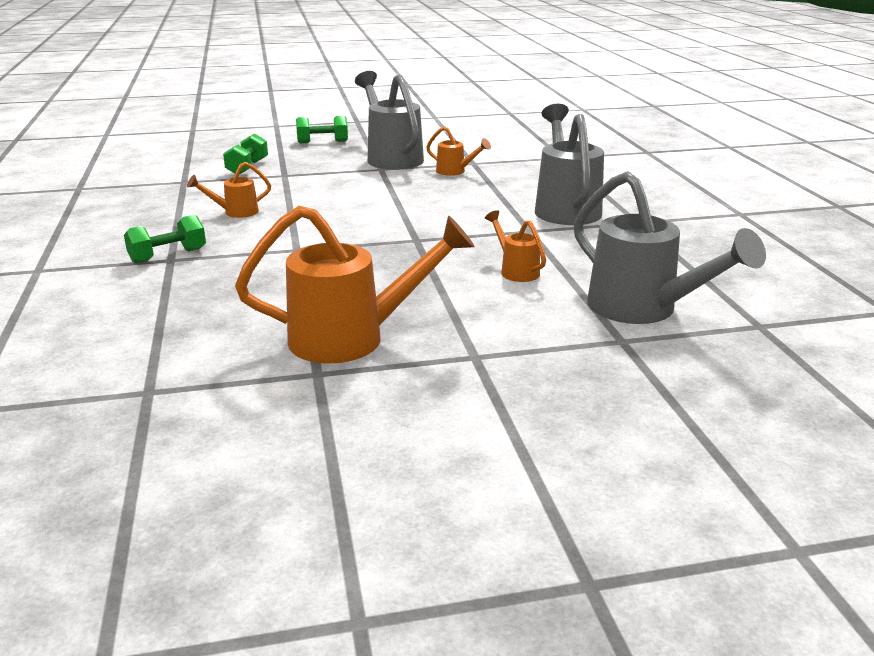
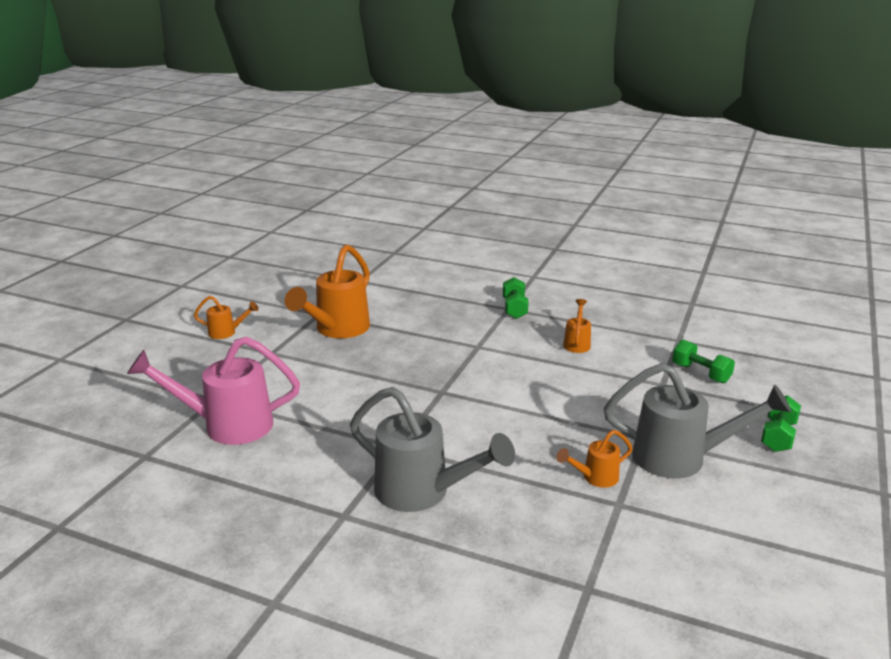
camera: 125 degrees right, 0 degrees up
orange watering can [485,210,546,282] -> orange watering can moved to [194,296,259,339]
grey watering can [574,171,766,324] -> pink watering can [127,336,300,445]

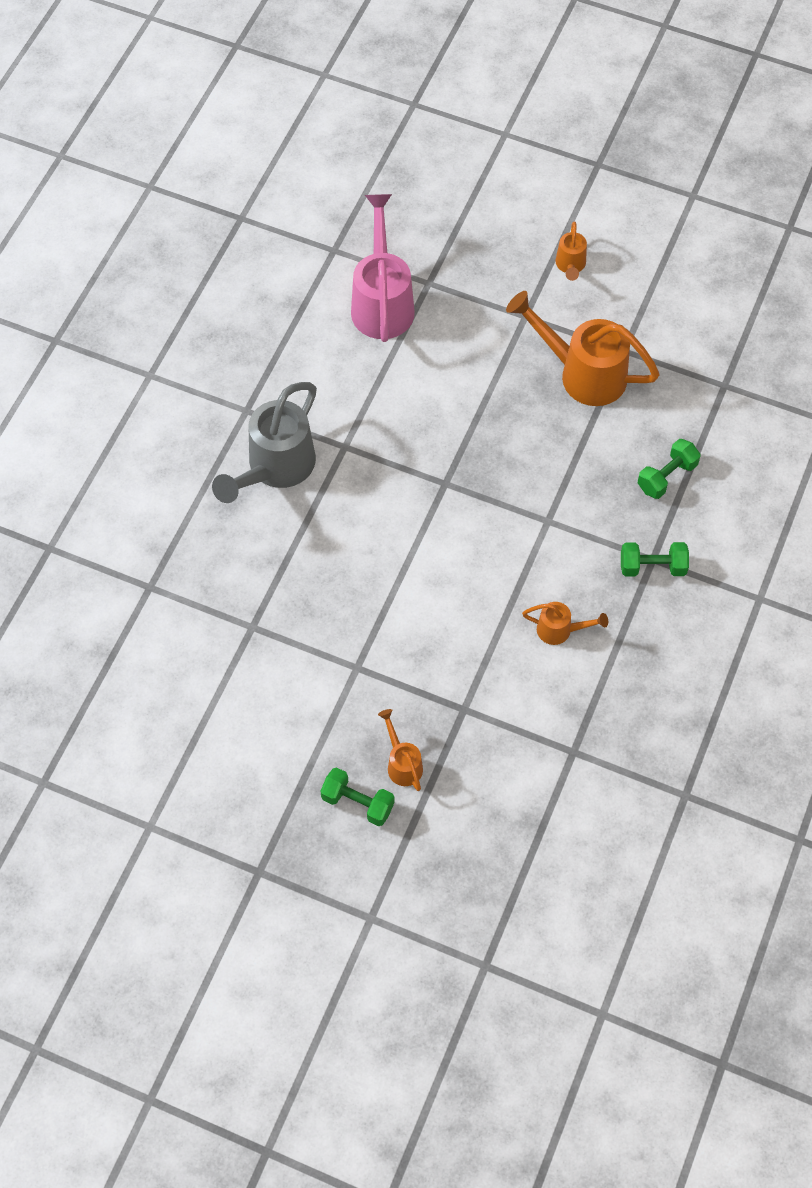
camera: 90 degrees right, 35 degrees up
orange watering can [556,430,633,488] -> orange watering can moved to [378,709,423,791]
grey watering can [604,363,791,479] -> none
green dumbbell [672,340,735,383] -> green dumbbell moved to [638,439,701,499]

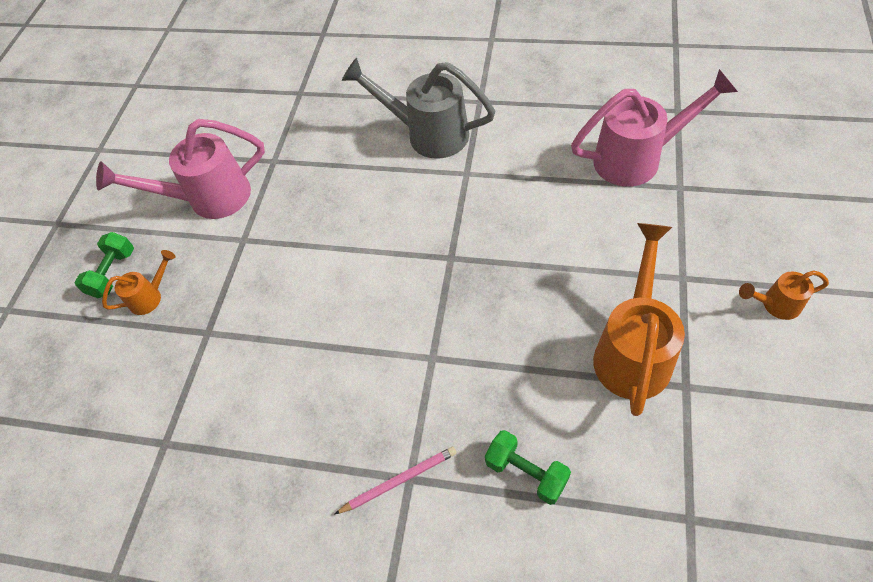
camera: 85 degrees right, 5 degrees down
orange watering can [522,602,608,645] -> none
green dumbbell [621,542,689,577] -> pink pencil [335,447,457,514]
none -> pink watering can [96,119,265,219]

